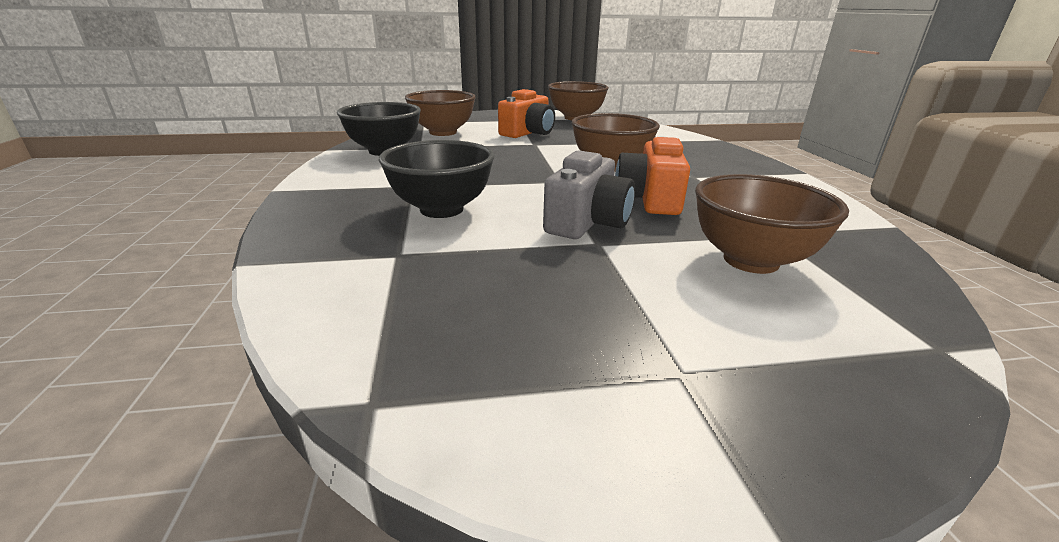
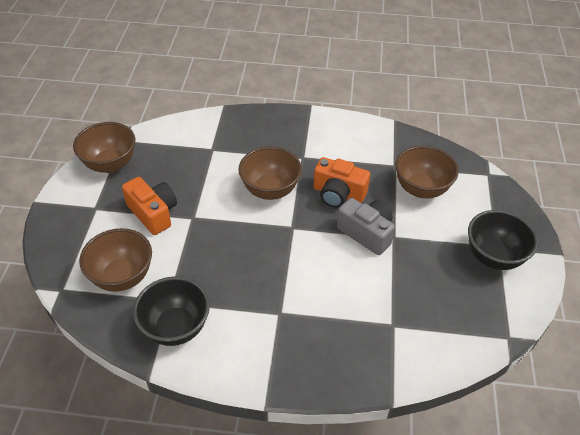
camera: 75 degrees left, 20 degrees up
black bowl [379,140,494,218] -> black bowl moved to [468,210,538,270]

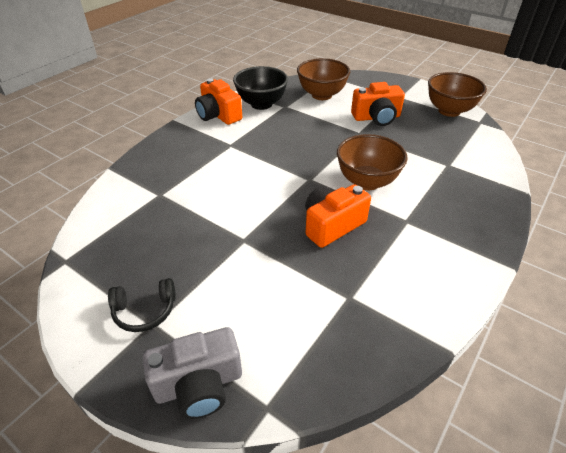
camera: 120 degrees right, 5 degrees down
grey camera [337,198,395,255] -> grey camera moved to [142,327,242,419]
brown bowl [395,146,459,198] -> none
black bowl [468,210,538,270] -> black headphones [108,278,176,332]
none -> orange camera [195,78,242,125]

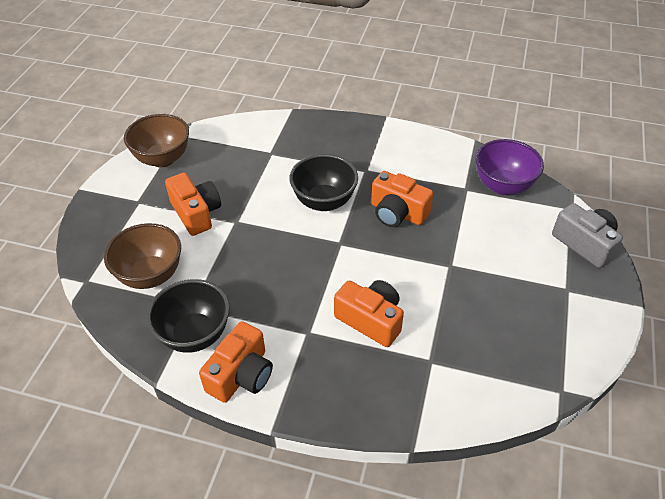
camera: 110 degrees left, 5 degrees up
black headphones [108,278,176,332] -> none
brown bowl [337,134,408,190] -> black bowl [290,154,358,211]
none -> orange camera [334,280,404,347]
none -> purple bowl [476,139,544,195]

